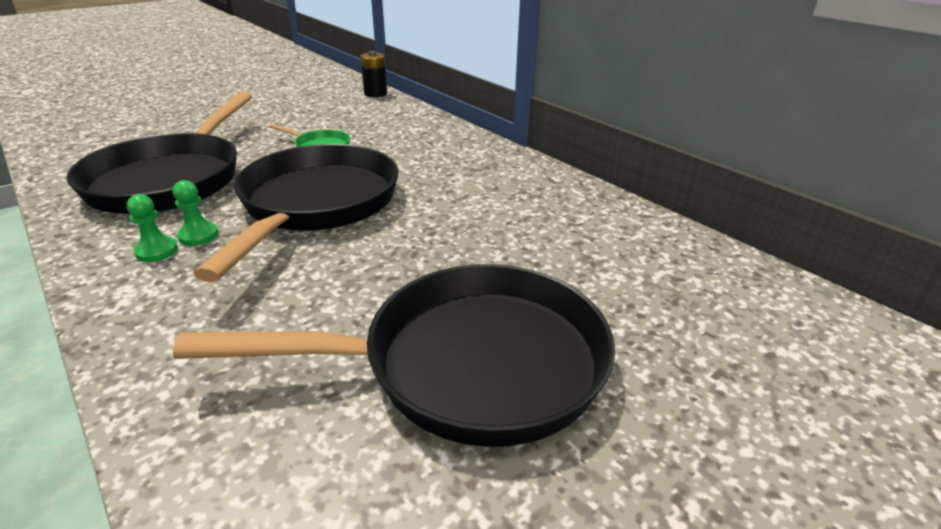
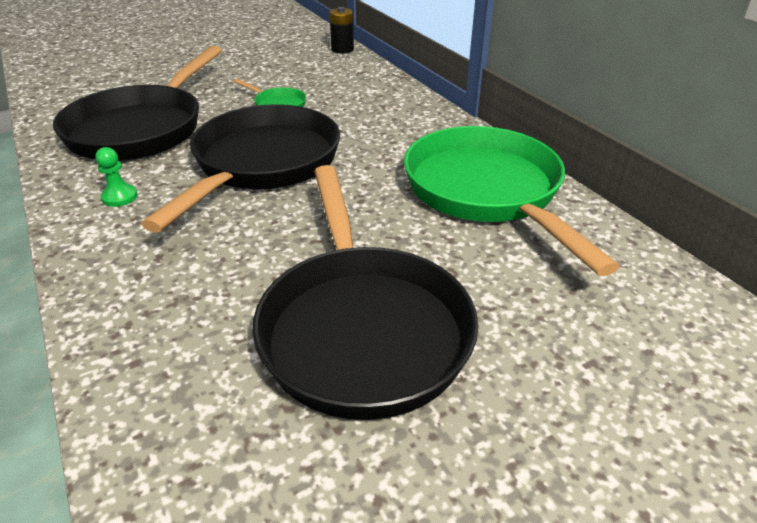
camera: 10 degrees right, 5 degrees up
green pawn [173,180,218,246] -> none
black pan [173,264,615,447] -> black pan turned 75 degrees clockwise [252,165,478,420]
none -> green pan [404,126,620,276]

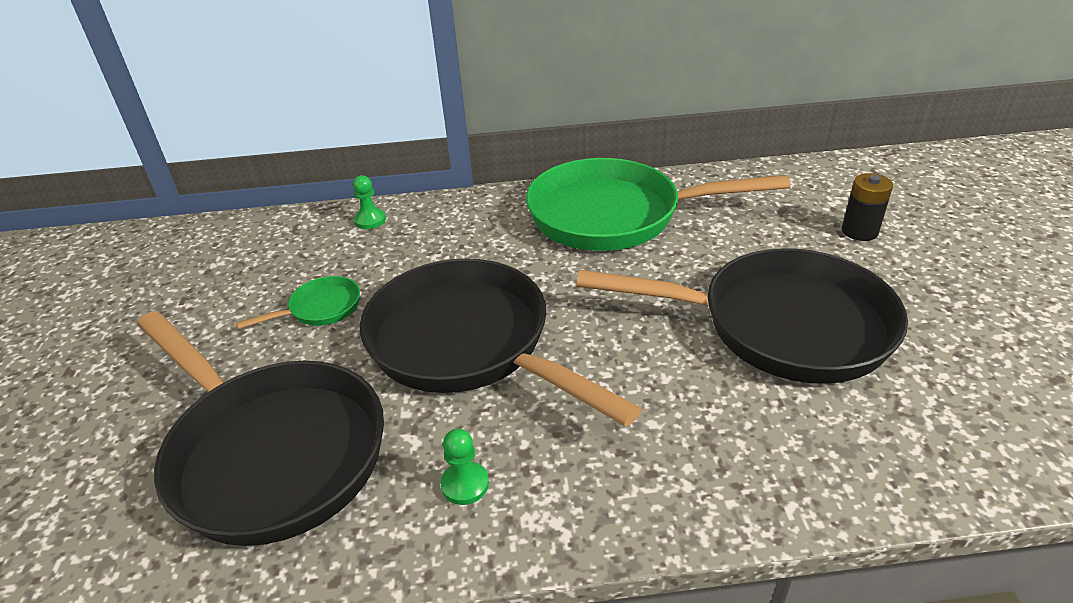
camera: 65 degrees left, 0 degrees up
black battery [329,7,354,54] -> black battery moved to [842,173,893,241]
none -> green pawn [353,175,386,229]

